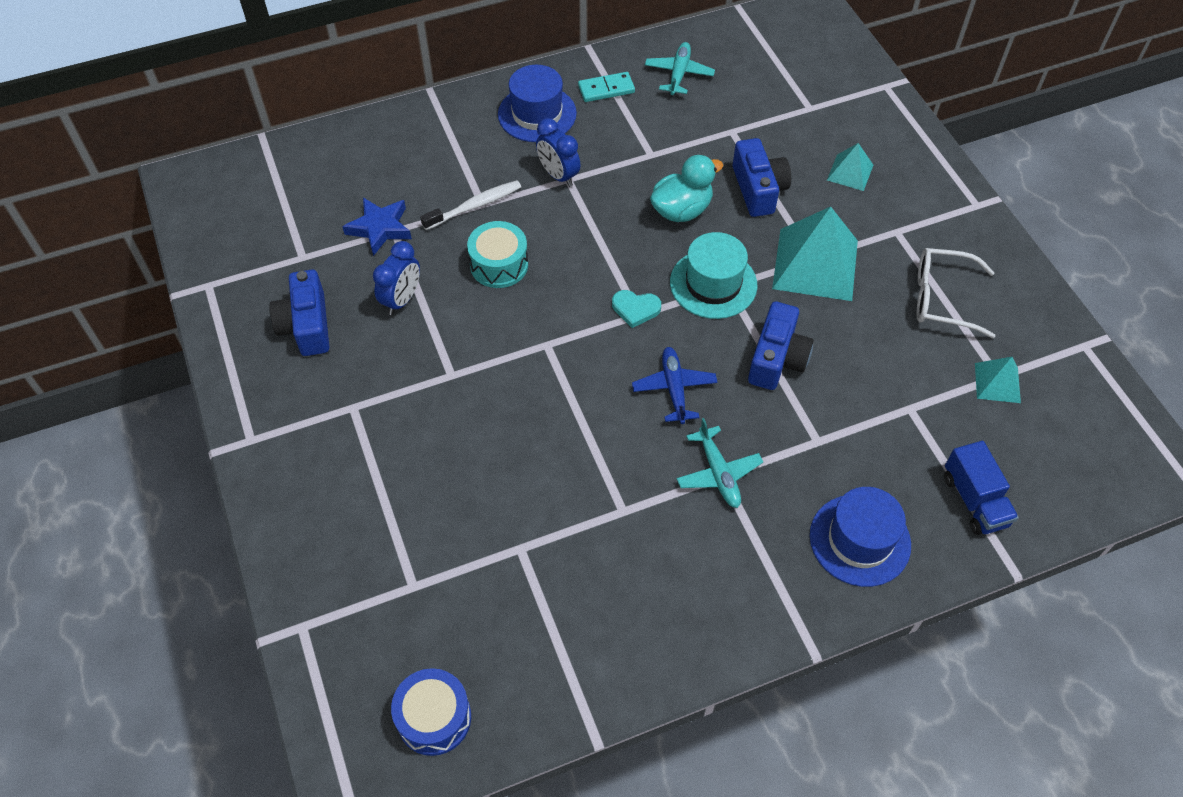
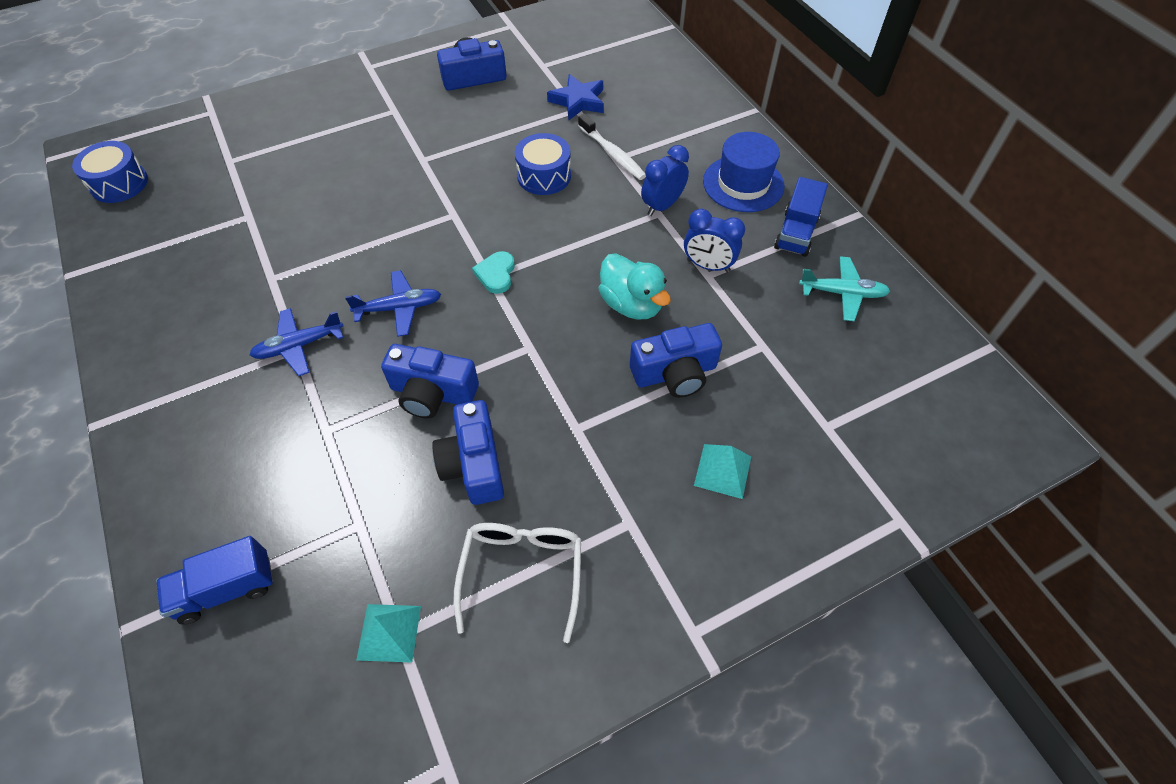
camera: 85 degrees right, 0 degrees up
blue clock [373,241,420,315] -> blue clock moved to [684,209,745,272]
turquoise drum [467,221,528,288] -> blue drum [515,133,571,195]
turquoise domino [578,72,635,102] -> blue truck [774,177,828,257]
turquoise hat [670,232,758,319] -> none
turquoise plane [676,418,763,508] -> blue plane [250,308,343,376]
turquoise pyramid [772,207,858,301] -> none
blue hat [810,487,911,587] -> none
none -> blue camera [432,400,504,505]

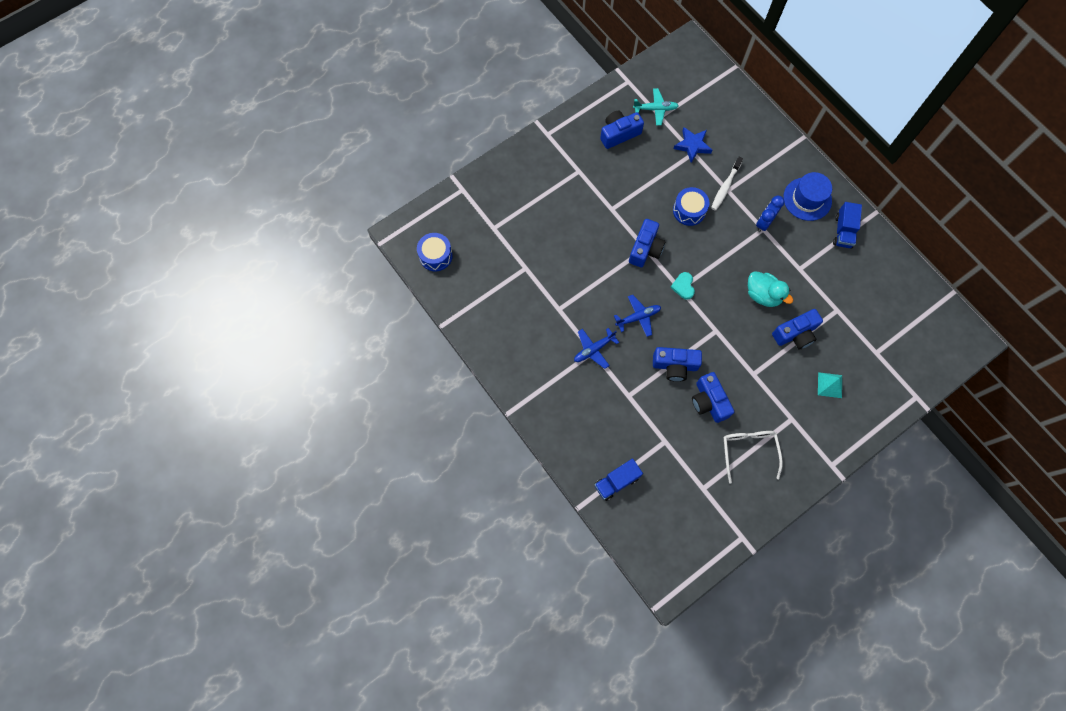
camera: 10 degrees left, 15 degrees up
turquoise pyramid [356,604,421,662] -> none
white toothbrush [578,114,646,180] -> white toothbrush turned 75 degrees clockwise [711,156,743,211]
blue clock [684,209,745,272] -> none
turquoise plane [799,256,890,321] -> turquoise plane moved to [633,88,679,126]
none -> blue camera [629,219,665,267]

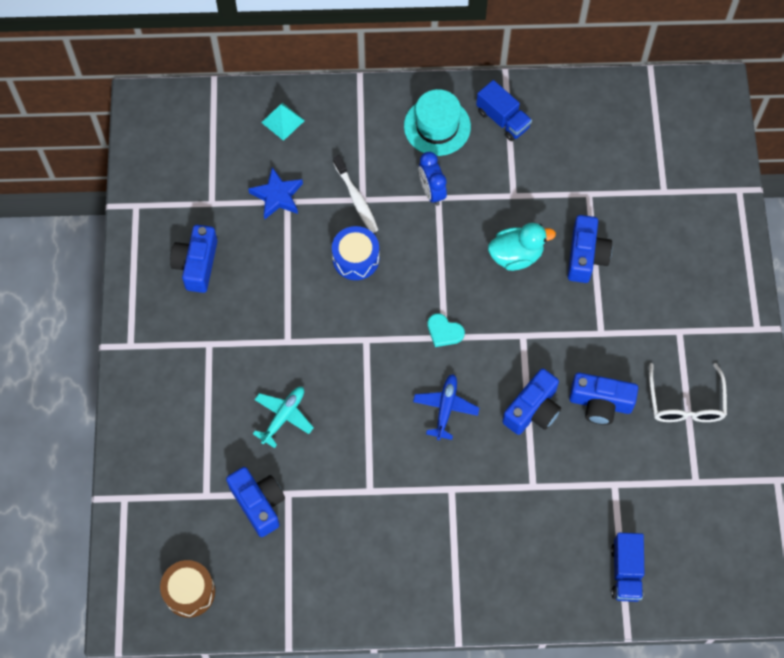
camera: 55 degrees left, 5 degrees down
blue drum [417,233,453,271] -> brown drum [160,560,215,618]
blue plane [574,328,619,369] -> none
blue camera [629,219,665,267] -> blue camera moved to [226,467,285,537]
turquoise plane [633,88,679,126] -> turquoise plane moved to [253,387,314,448]
white glasses [723,431,783,484] -> white glasses turned 120 degrees counterclockwise [649,363,727,422]
blue hat [783,172,832,221] -> turquoise hat [404,89,471,156]
turquoise pyramid [818,372,842,398] -> turquoise pyramid moved to [261,103,305,141]

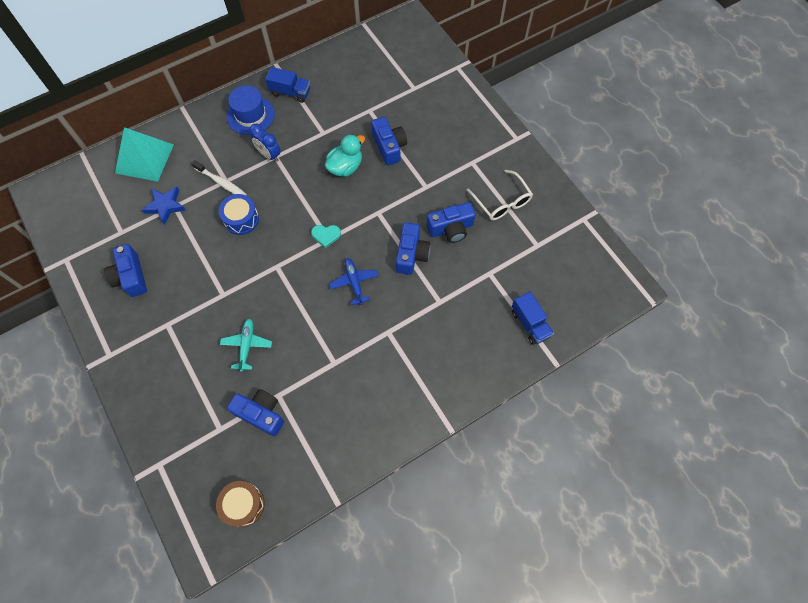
camera: 30 degrees left, 0 degrees up
turquoise pyramid [261,103,305,141] -> turquoise pyramid [115,127,174,182], size x1.96
turquoise hat [404,89,471,156] -> blue hat [226,86,275,135]

